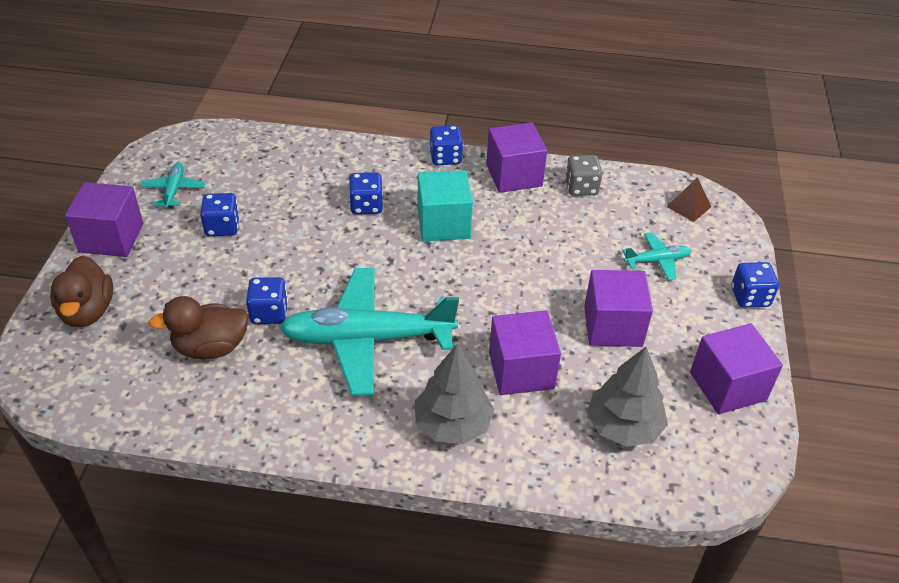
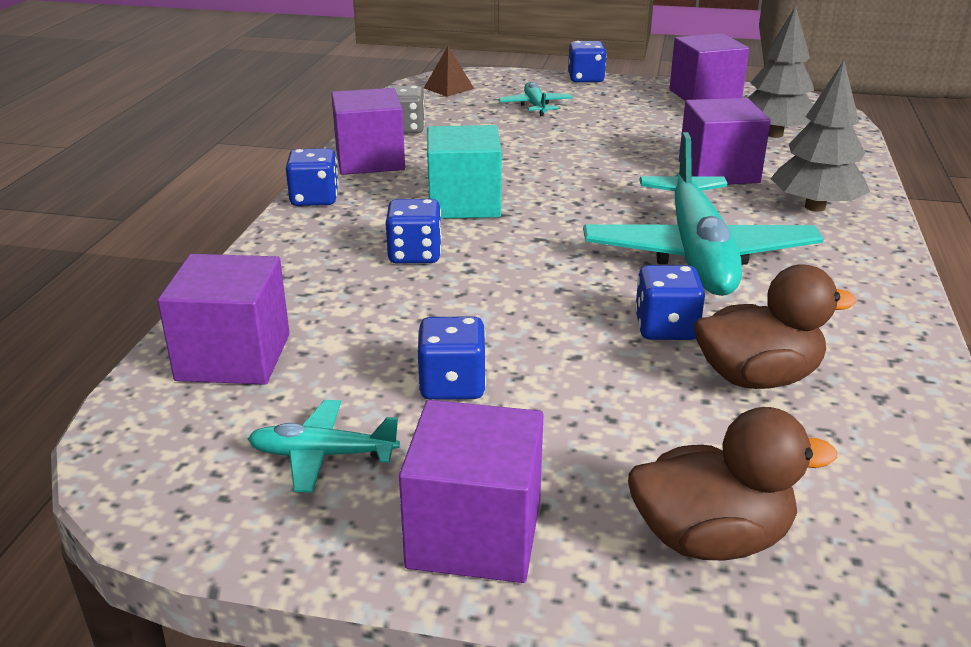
camera: 85 degrees left, 15 degrees down
brown duck [149,296,249,359] -> brown duck turned 90 degrees counterclockwise [694,265,857,389]
purple cube [584,270,653,347] -> purple cube moved to [158,254,290,385]

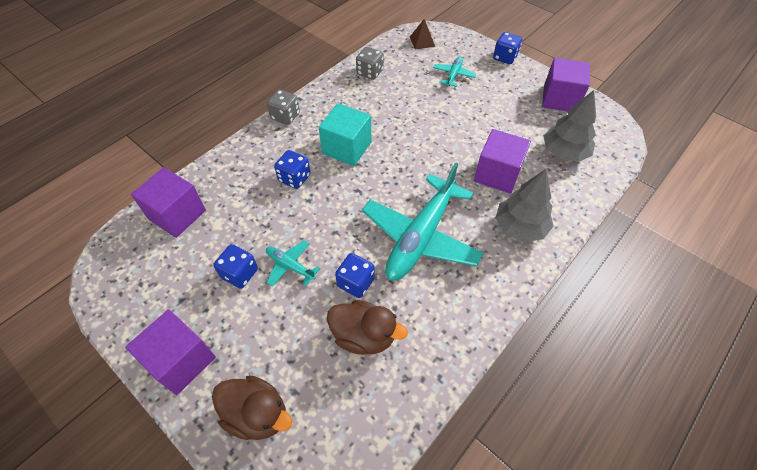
camera: 30 degrees right, 25 degrees up
turquoise plane [248,400,400,493] -> turquoise plane moved to [266,240,320,287]
blue dice [286,148,339,206] -> grey dice [267,90,300,125]
purple cube [331,88,405,175] -> none

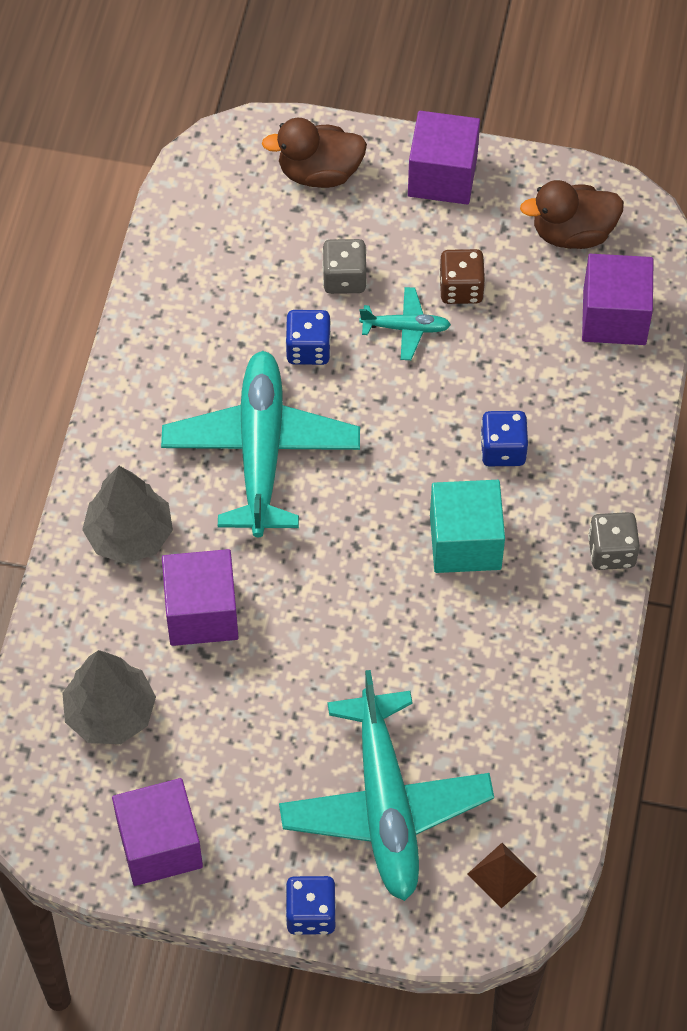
camera: 150 degrees right, 5 degrees up
blue dice [213,244,258,289] -> brown dice [439,249,485,304]
brown duck [327,300,408,355] -> brown duck moved to [520,180,624,249]
grey dice [356,47,384,80] -> grey dice moved to [322,239,367,294]
turquoise plane [433,56,476,87] -> turquoise plane [279,670,494,901], size x2.25

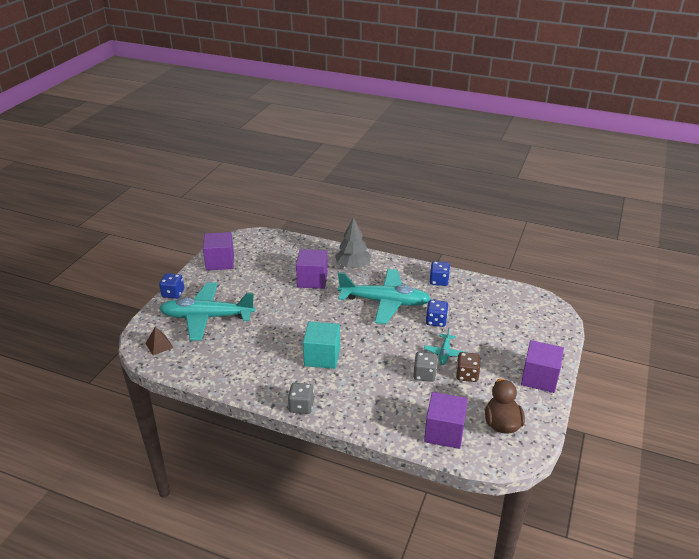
camera: 100 degrees right, 25 degrees down
grey tree [62,650,156,744] -> none
brown duck [262,118,367,188] -> none
grey dice [322,239,367,294] -> grey dice moved to [413,352,438,382]
blue dice [480,411,528,466] -> blue dice moved to [430,261,450,286]

